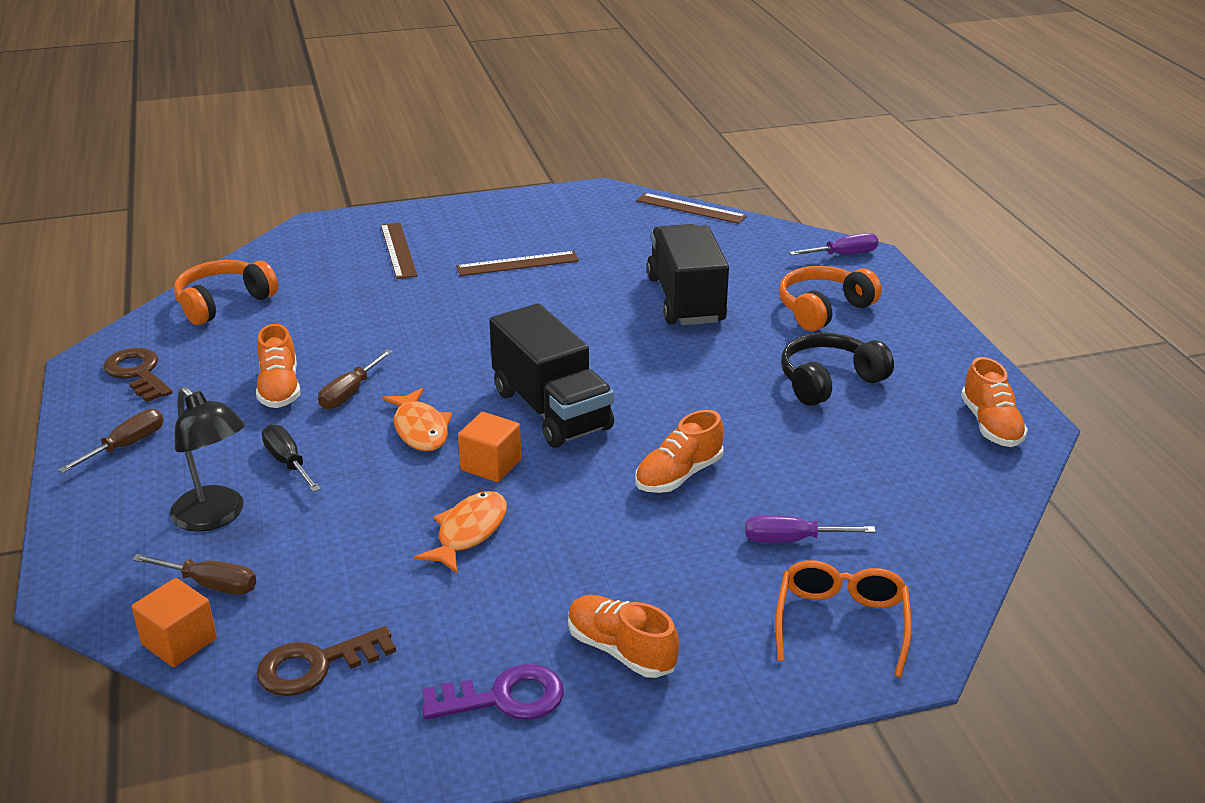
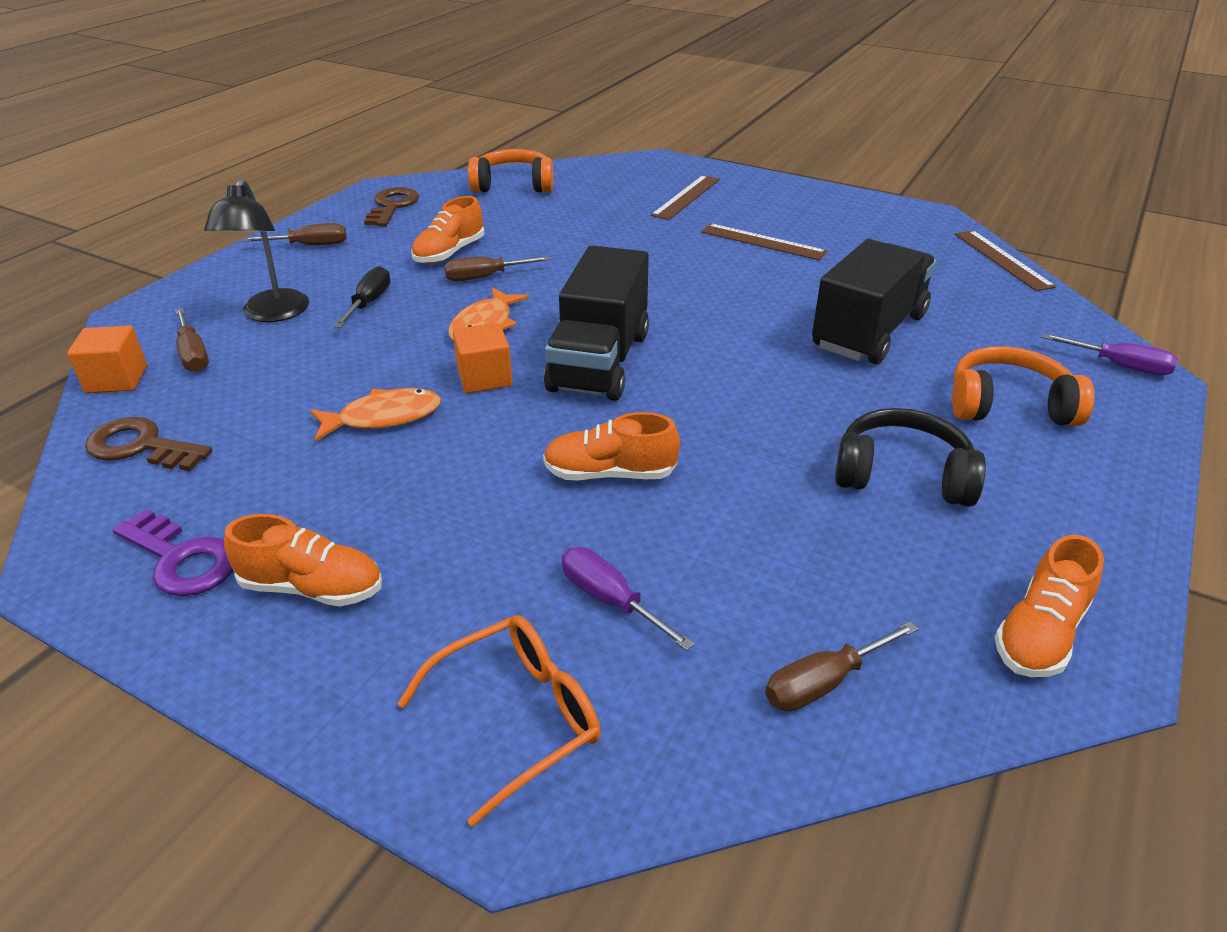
camera: 45 degrees right, 5 degrees up
orange shoe [568,595,679,678] -> orange shoe turned 105 degrees clockwise [224,514,382,606]
none -> brown screwdriver [765,621,918,712]

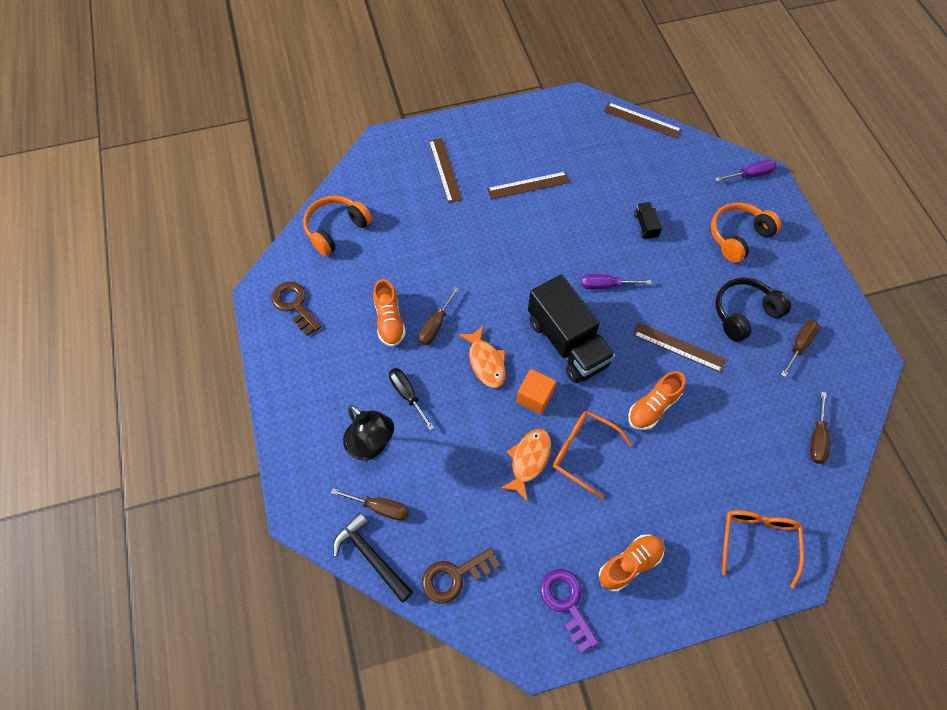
camera: 45 degrees left, 25 degrees up
orange cube [67,325,147,393] -> black hammer [333,512,413,602]
purple key [112,509,233,596] -> purple key turned 105 degrees counterclockwise [540,569,599,653]
brown screwdriver [242,223,347,245] -> brown screwdriver moved to [781,320,820,377]
purple screwdriver [562,547,695,651] -> purple screwdriver moved to [581,274,651,289]
black truck [812,239,936,364] -> black truck [634,202,662,240], size x0.42
orange shoe [995,535,1104,677] -> none
none -> orange glasses [553,411,632,499]
none -> brown ruler [633,322,726,373]

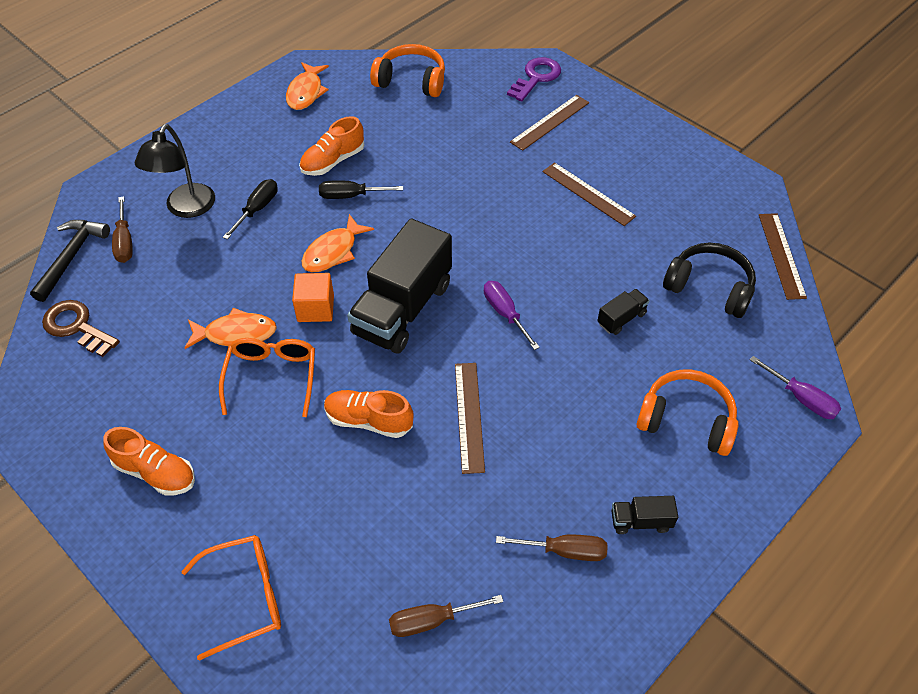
camera: 60 degrees right, 10 degrees down
brown key [271,282,322,336] -> orange fish [286,62,329,110]
brown screwdriver [418,287,459,345] -> black screwdriver [319,180,403,199]
purple key [540,569,599,653] -> purple key moved to [507,57,561,102]
black headphones [715,278,791,342] -> black headphones moved to [663,243,756,318]
none -> black truck [611,496,678,534]

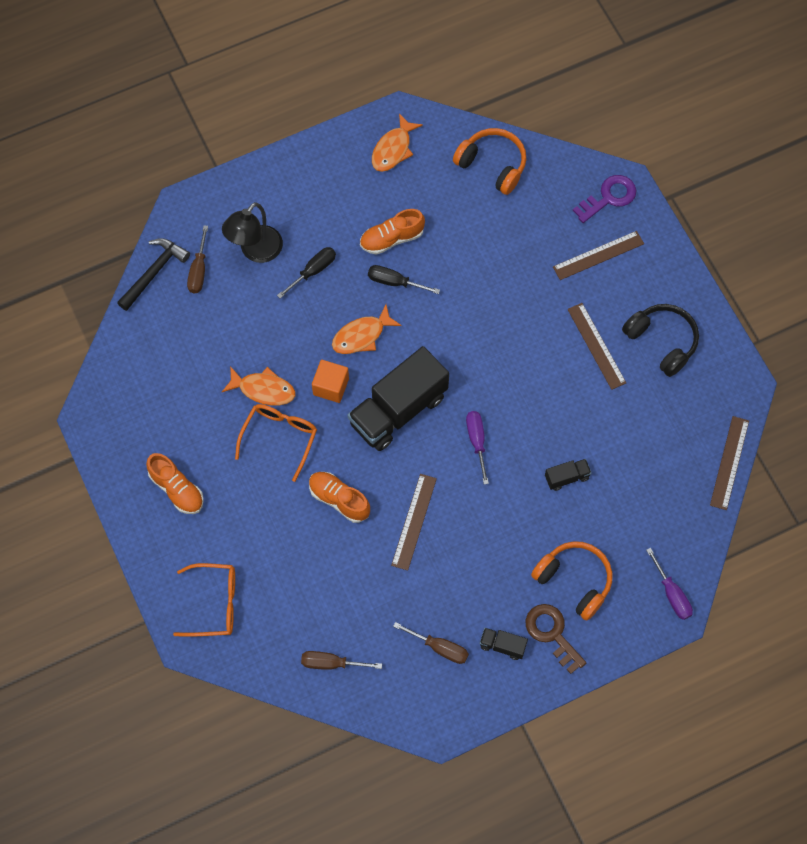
camera: 20 degrees right, 15 degrees up
brown key [42,300,120,357] -> brown key moved to [526,604,586,674]
black headphones [663,243,756,318] -> black headphones moved to [622,304,699,377]

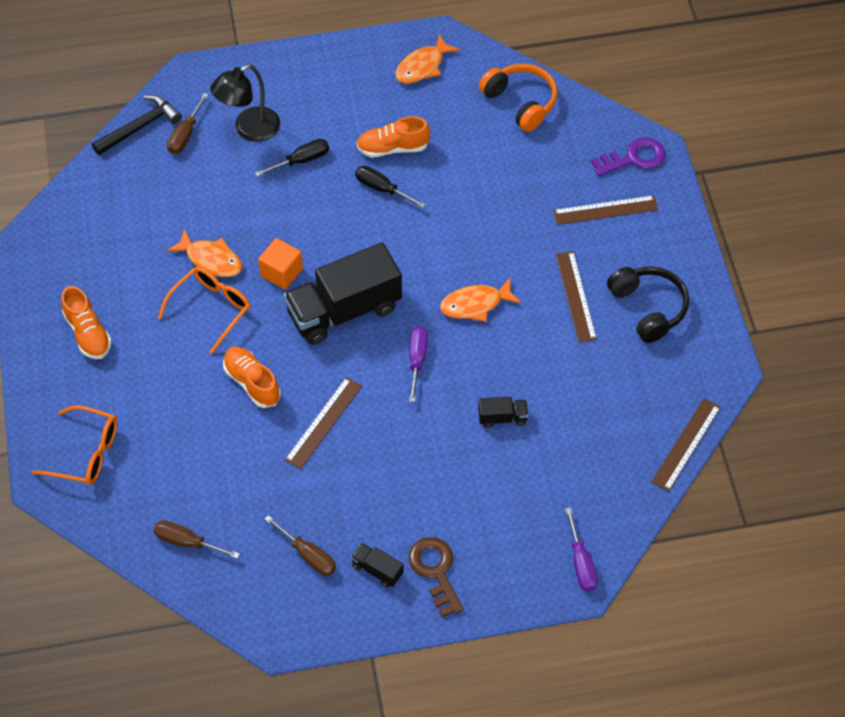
camera: 15 degrees right, 10 degrees down
orange fish [332,305,402,354] -> orange fish moved to [440,277,521,322]
orange headphones [531,541,612,621] -> none

